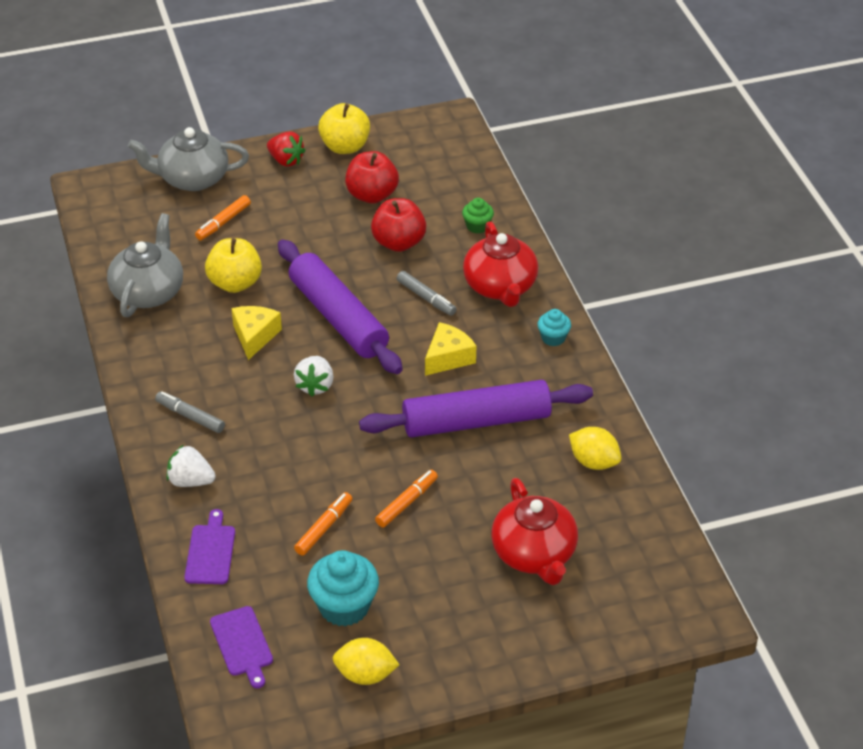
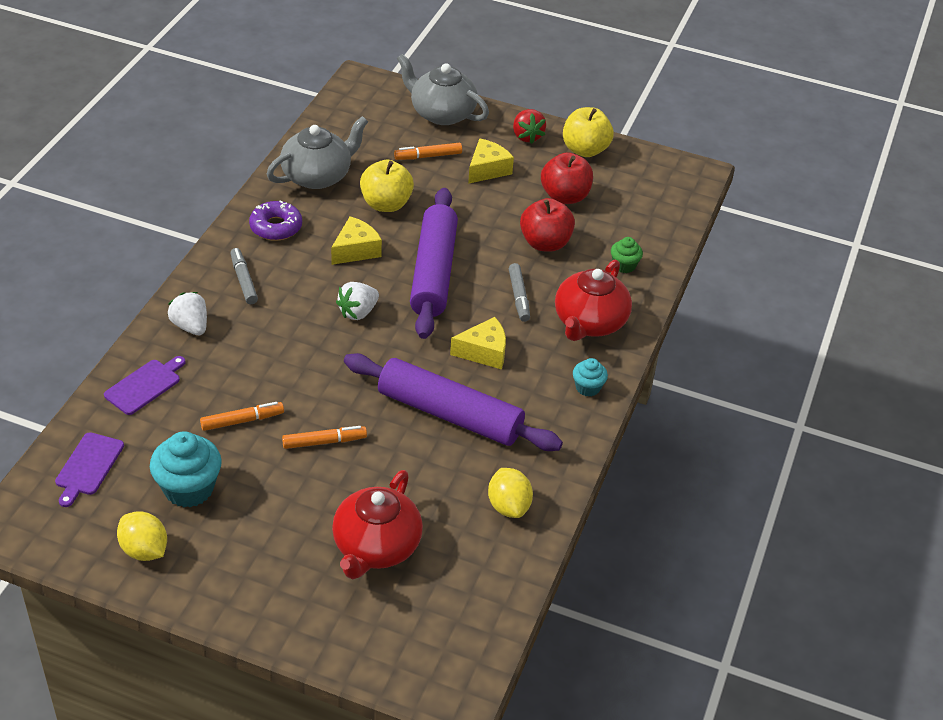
camera: 35 degrees right, 0 degrees up
none -> purple donut [249,200,302,241]
none -> yellow cheese [468,138,514,184]

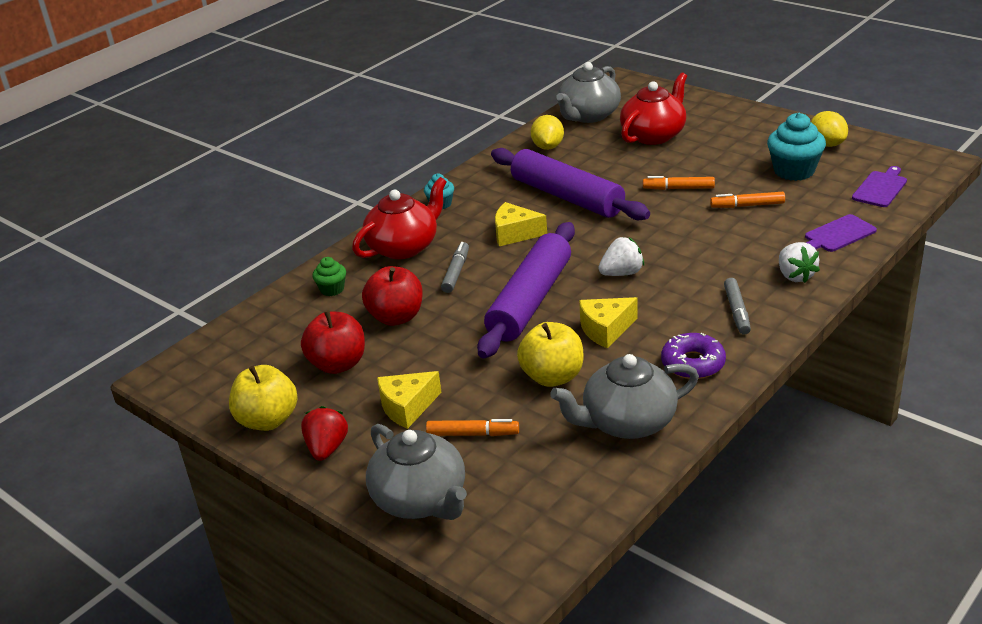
camera: 155 degrees left, 10 degrees down
none -> grey teapot [556,62,621,123]

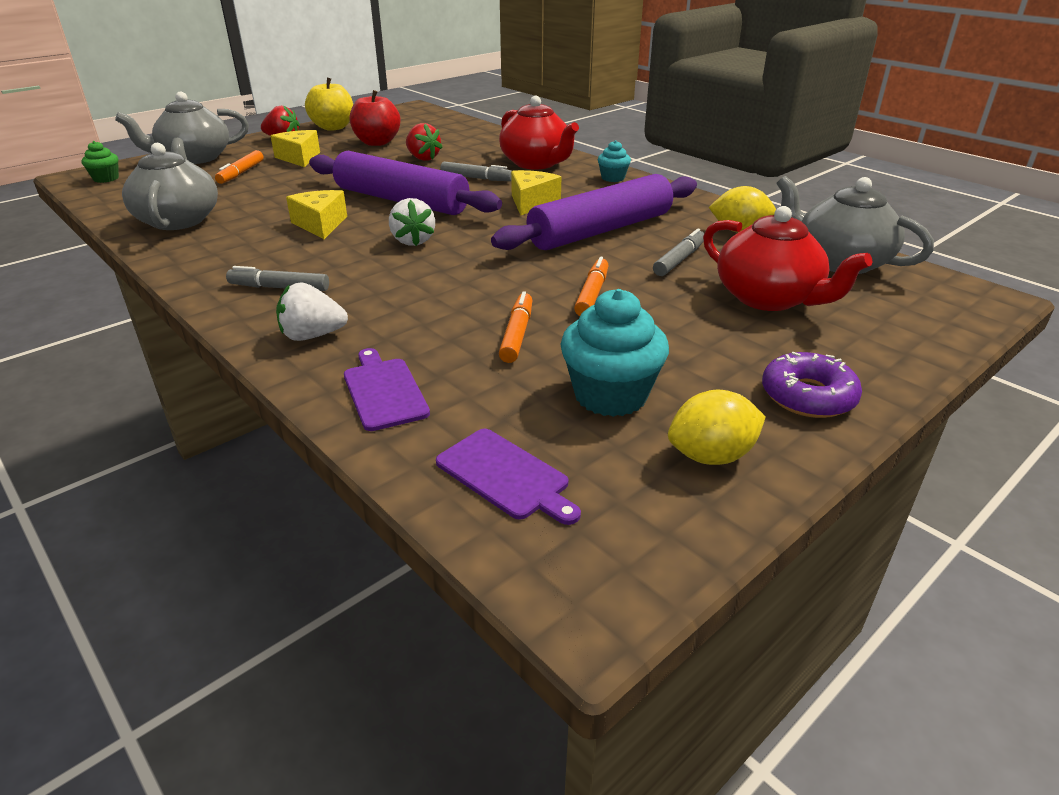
camera: 95 degrees right, 0 degrees up
green cupcake [312,257,346,296] -> green cupcake moved to [81,141,119,183]
red apple [362,266,423,326] -> red strawberry [406,123,443,161]
yellow apple [517,322,583,387] -> none
purple donut [661,333,726,379] -> purple donut moved to [762,352,862,418]
none -> grey marker [653,229,704,276]

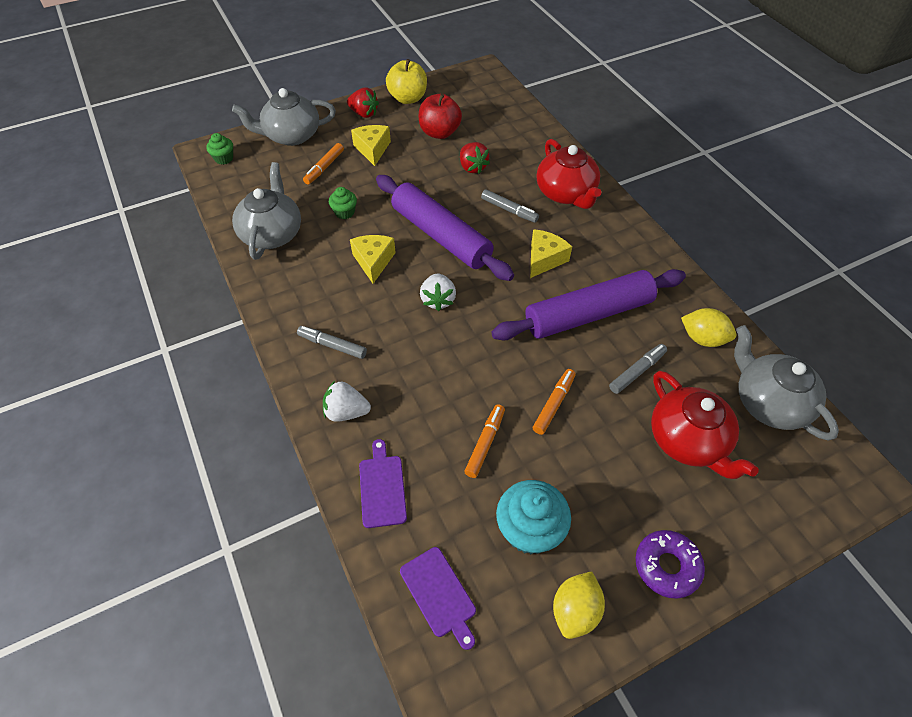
camera: 15 degrees right, 20 degrees up
turquoise cupcake [598,140,631,182] -> none
yellow lemon [668,390,765,465] -> yellow lemon turned 60 degrees counterclockwise [553,571,605,639]
none -> green cupcake [329,187,357,219]

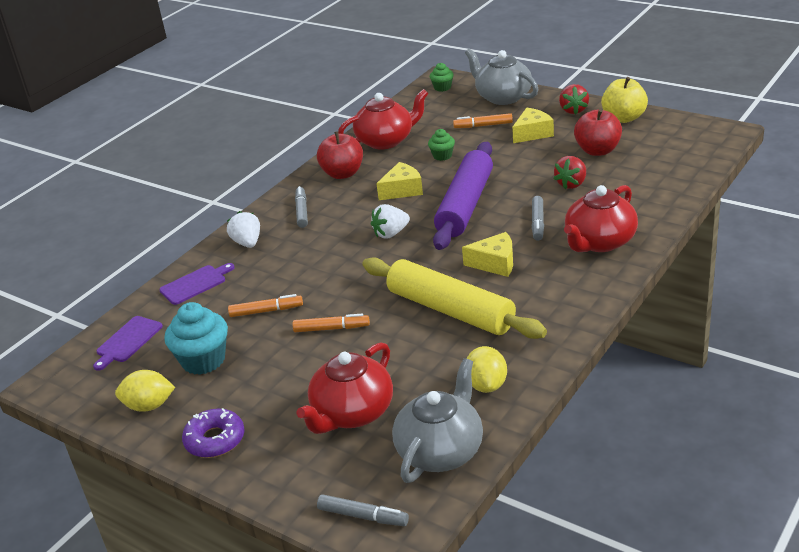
camera: 65 degrees right, 20 degrees down
grey teapot [232,162,301,260] -> red teapot [338,89,428,150]
purple rolling pin [491,269,686,341] -> yellow rolling pin [362,257,547,339]
grey marker [609,344,667,394] -> grey marker moved to [317,494,409,526]
none -> red apple [317,131,363,179]

